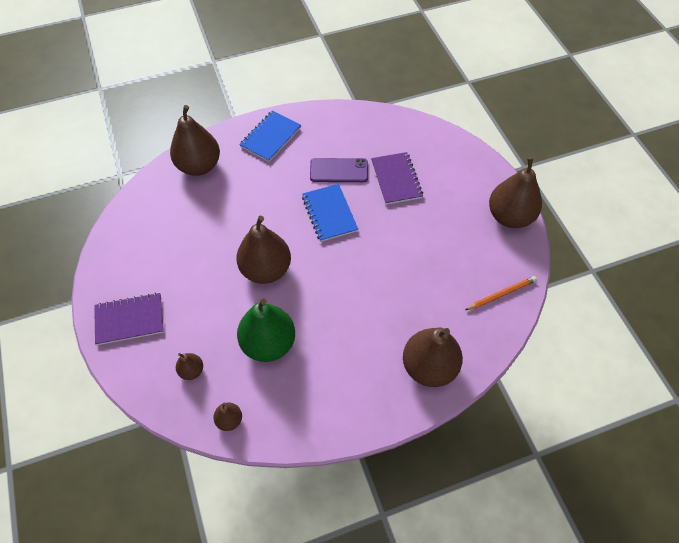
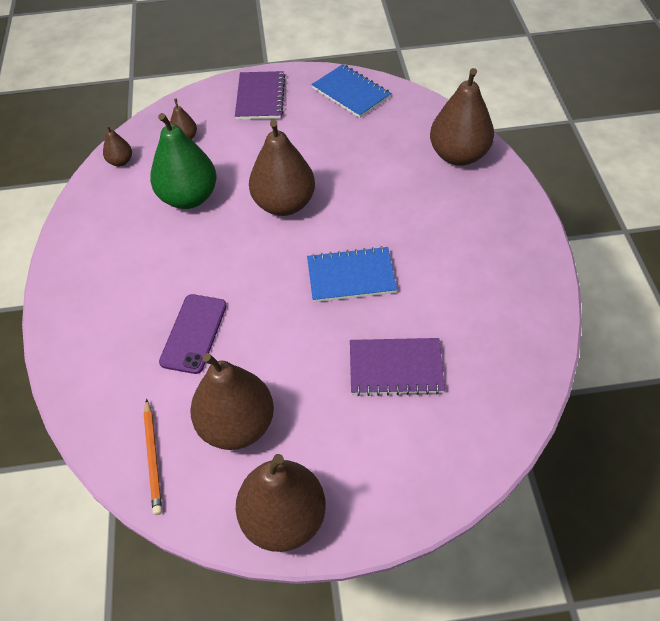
camera: 105 degrees right, 5 degrees down
blue notebook [239,110,301,162] -> blue notebook moved to [311,64,391,118]
purple phone [310,158,368,182] -> purple phone moved to [159,294,227,374]
brown pear [403,327,463,387] -> brown pear moved to [190,353,274,450]

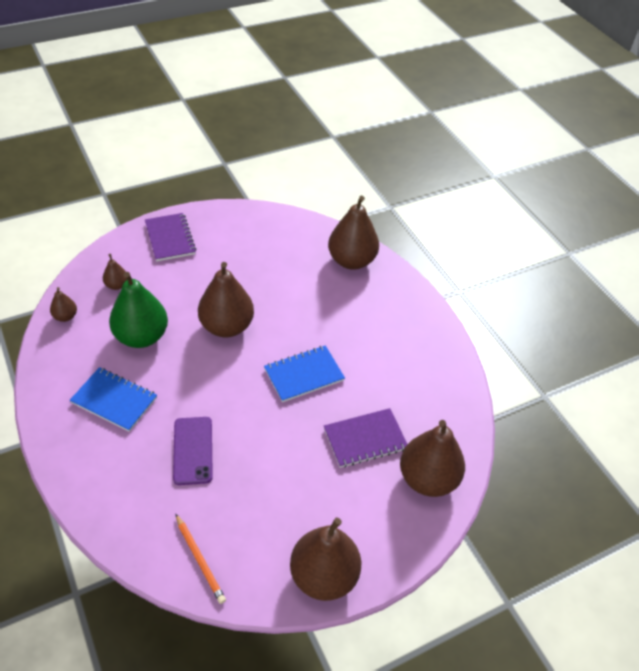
camera: 25 degrees left, 5 degrees down
brown pear [190,353,274,450] -> brown pear moved to [400,420,465,497]
blue notebook [311,64,391,118] -> blue notebook moved to [69,367,157,432]

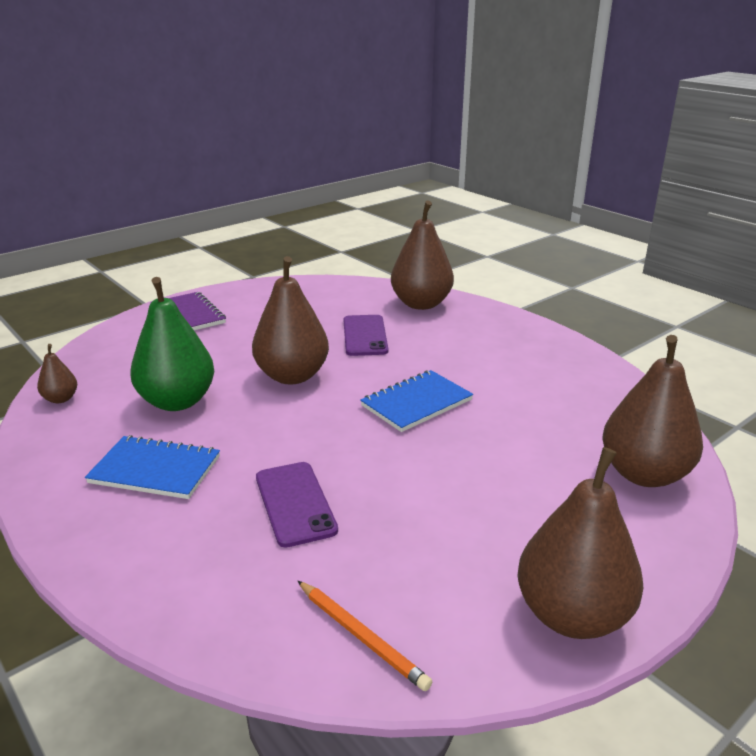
camera: 10 degrees left, 20 degrees down
brown pear [103,254,128,290] -> none
purple notebook [324,408,407,468] -> none
none -> purple phone [343,315,388,356]

